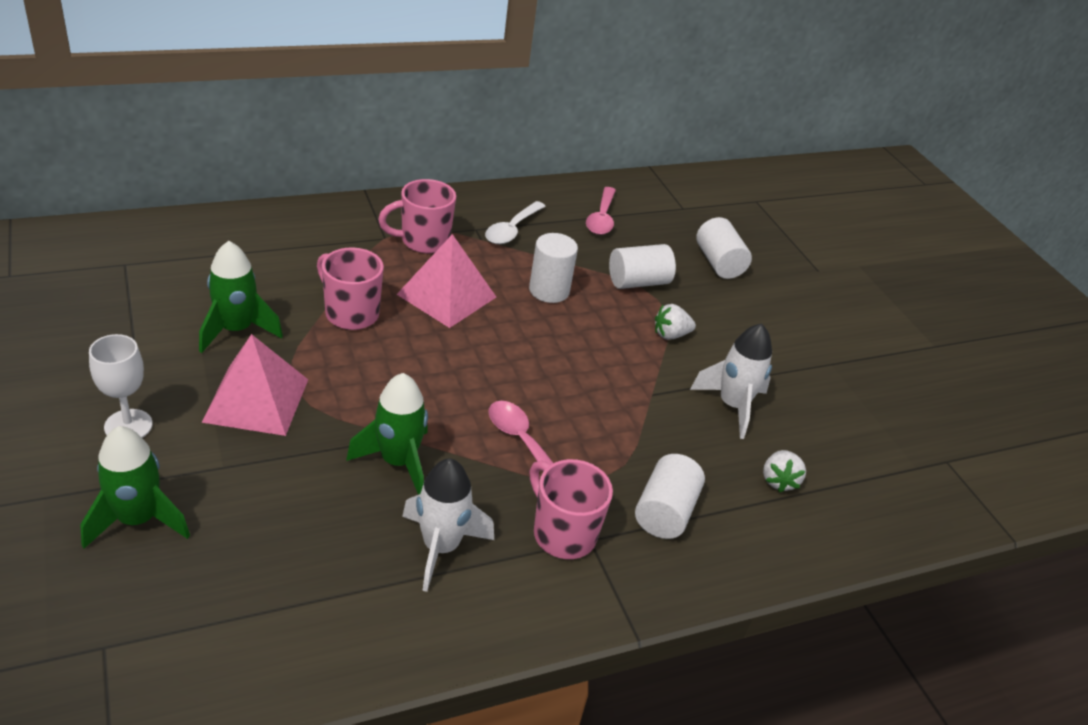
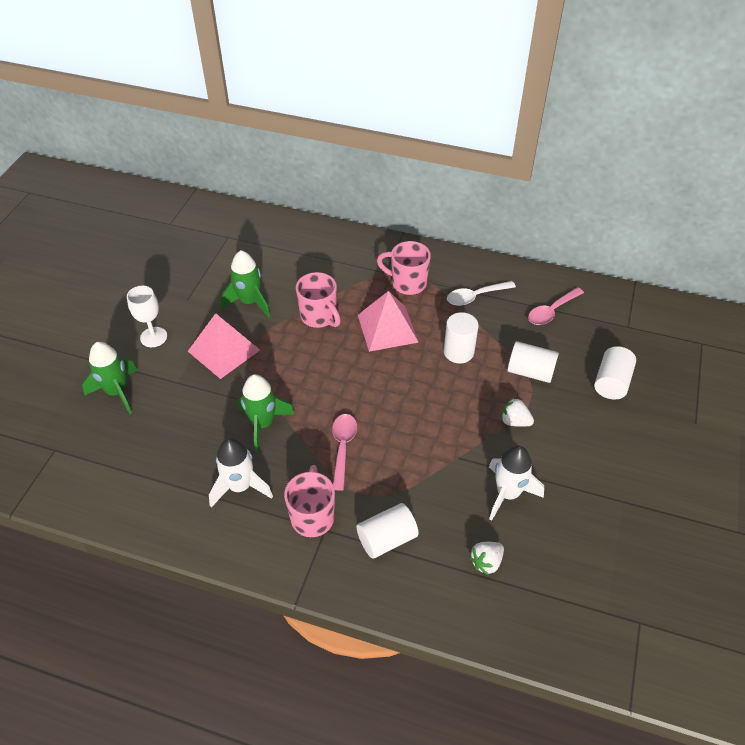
camera: 45 degrees right, 10 degrees up
pink mug [317,247,384,330] -> pink mug turned 150 degrees clockwise [296,272,341,328]

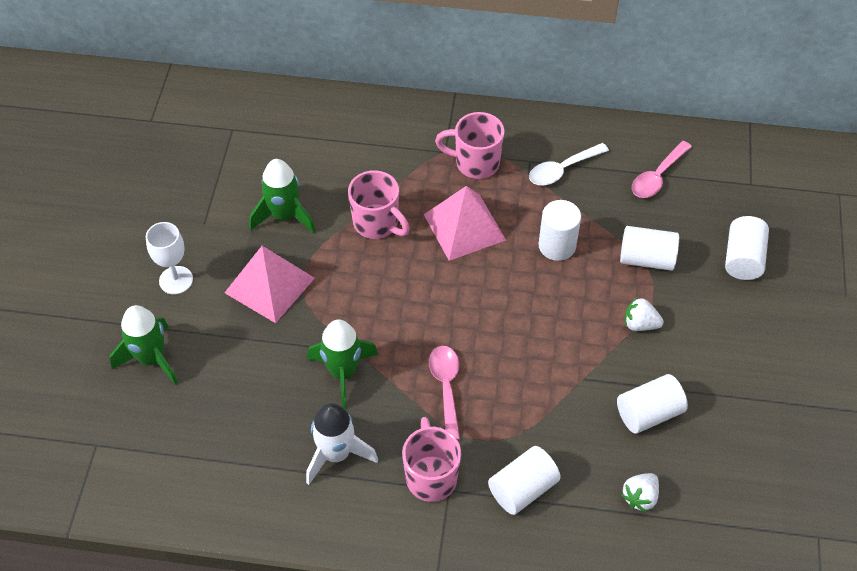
camera: 10 degrees left, 5 degrees up
white rocket [489,445,544,520] -> white cylinder [617,374,688,434]

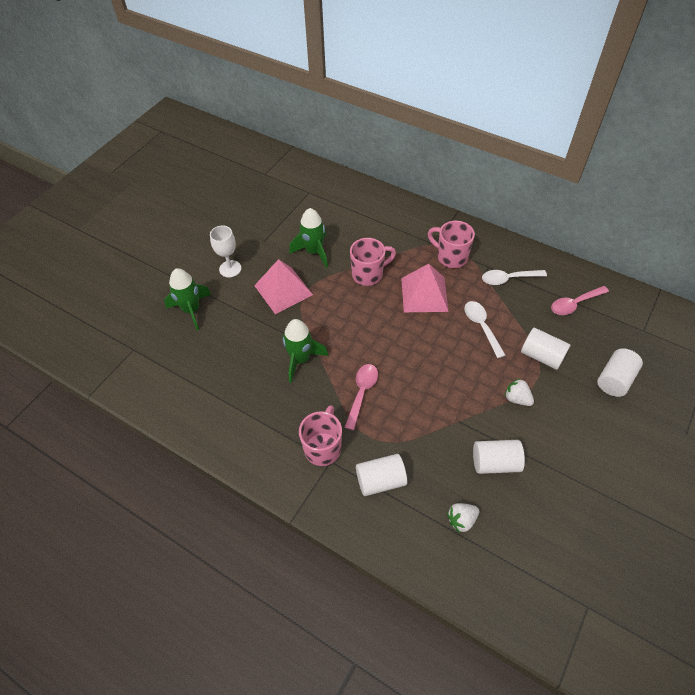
camera: 25 degrees right, 0 degrees up
white rocket [306,403,378,485] -> none
pink mug [348,170,410,239] -> pink mug turned 90 degrees counterclockwise [350,238,396,286]
white cylinder [538,200,581,261] -> white spoon [464,301,505,358]

